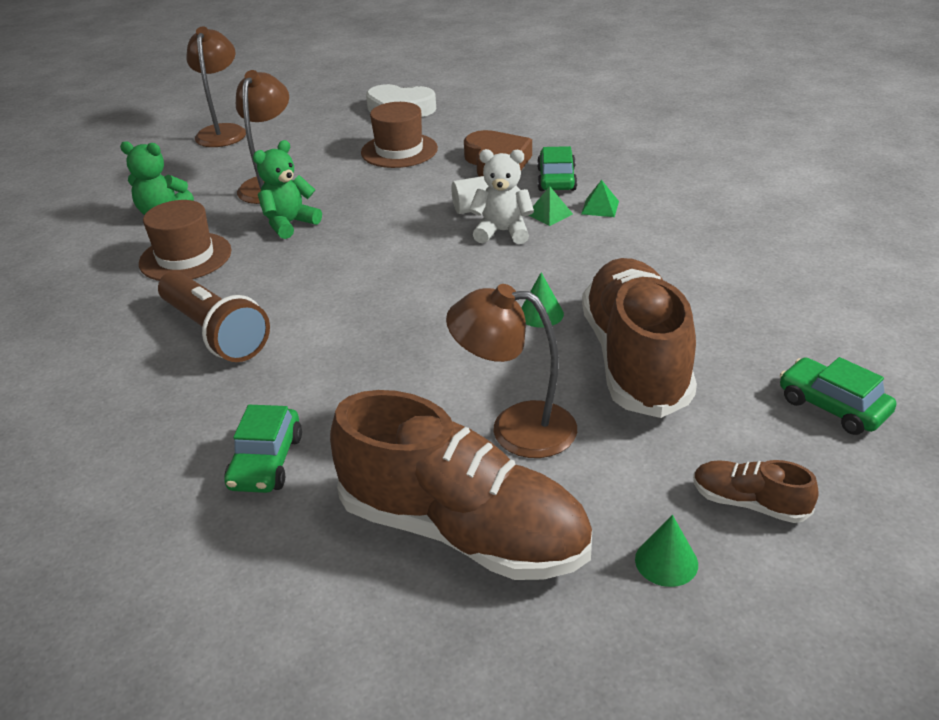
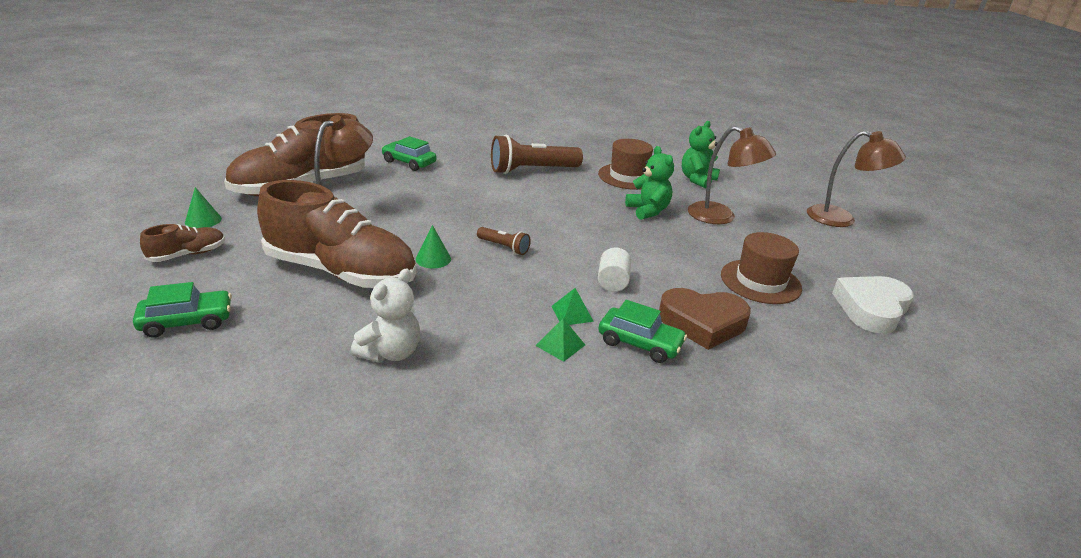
camera: 110 degrees right, 5 degrees down
white teddy bear [469,149,534,244] -> white teddy bear moved to [351,269,420,363]
none -> brown flashlight [477,227,531,255]

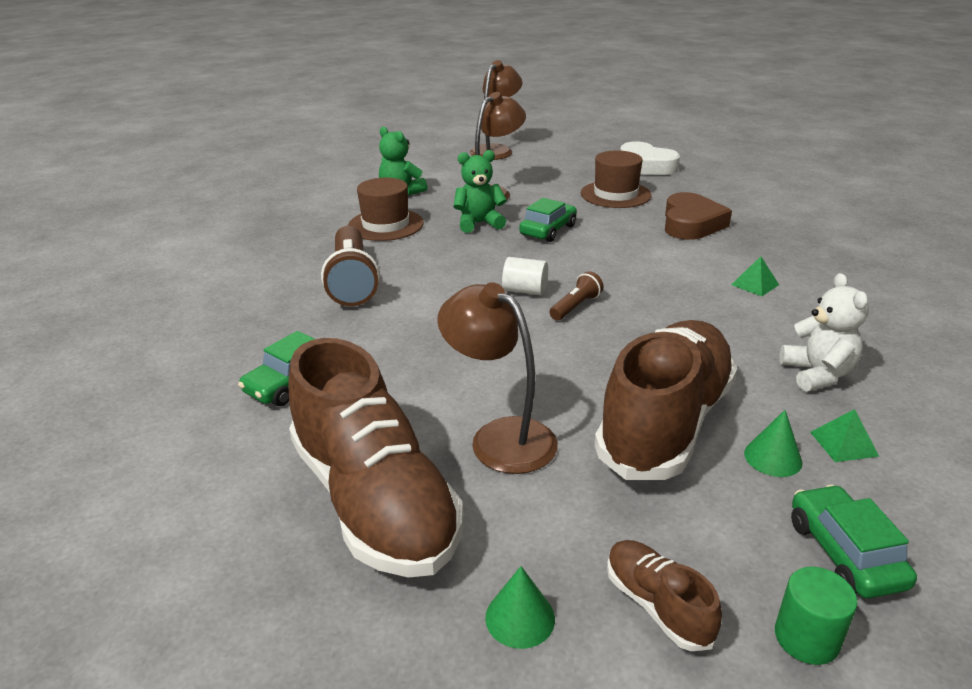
camera: 80 degrees left, 0 degrees up
white teddy bear [351,269,420,363] -> white teddy bear turned 45 degrees clockwise [779,273,869,392]
green cone [416,225,451,268] -> green cone moved to [744,410,803,477]
green pyramid [551,288,594,325] -> green pyramid moved to [810,409,879,462]
white cylinder [598,248,631,292] -> white cylinder moved to [502,257,548,295]
green car [598,300,687,363] -> green car moved to [519,198,577,242]
none -> green cylinder [775,567,858,665]

